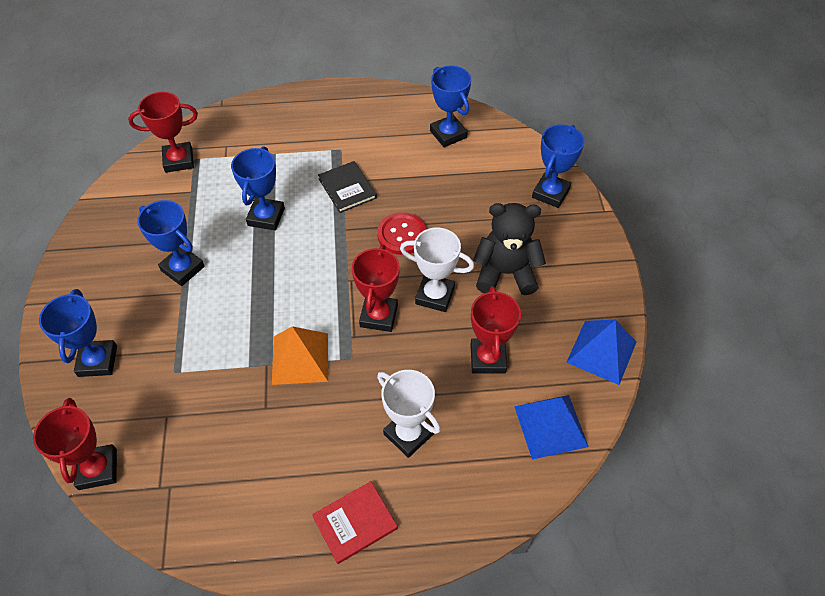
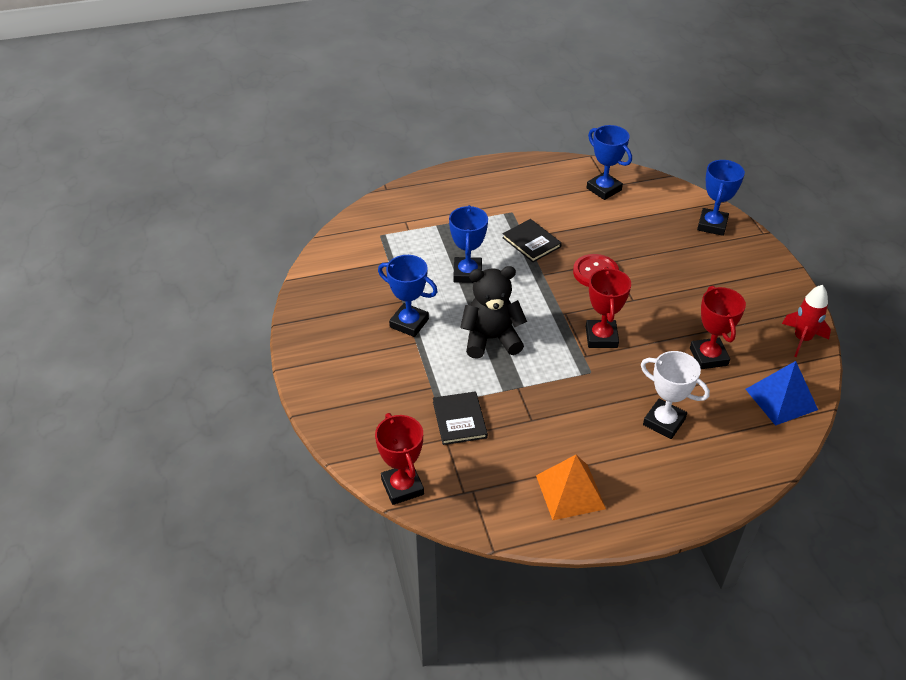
camera: 10 degrees left, 10 degrees down
blue trophy [39,289,117,377] -> none
red trophy [128,92,198,173] -> none
orange pyramid [272,326,328,385] -> orange pyramid moved to [536,455,606,520]
red book [312,481,398,564] -> none
white trophy [400,228,474,312] -> none
black teddy bear [473,203,546,295] -> black teddy bear moved to [460,266,527,359]
blue pyramid [566,320,636,385] -> red rocket [782,285,831,357]
none -> black book [433,391,488,445]

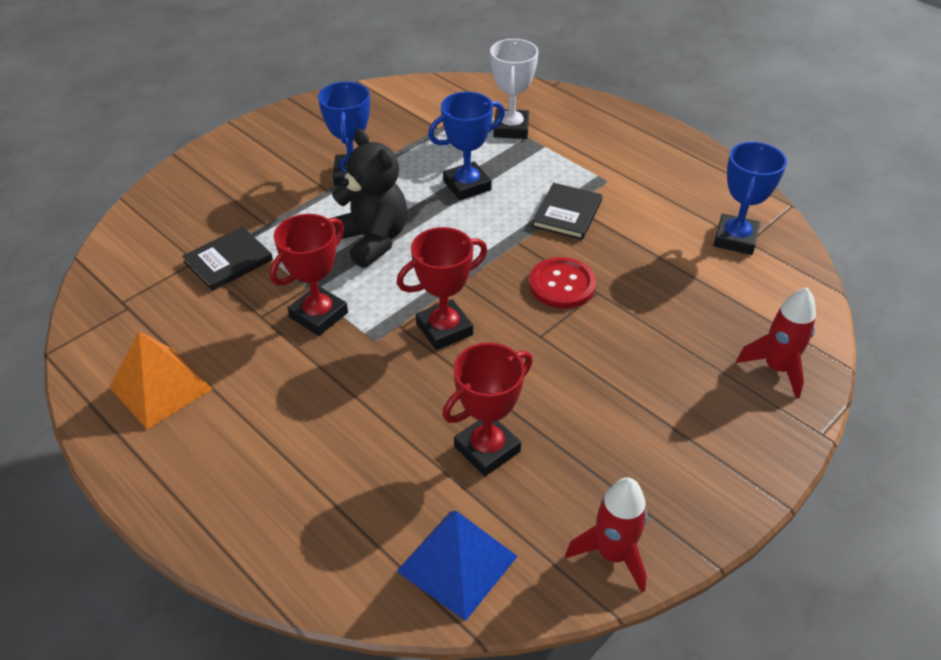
camera: 60 degrees right, 0 degrees up
red trophy [375,413,424,505] -> red trophy moved to [270,214,348,336]
white trophy [641,351,710,439] -> white trophy moved to [490,39,538,139]
blue trophy [697,160,745,236] -> red rocket [736,288,816,399]

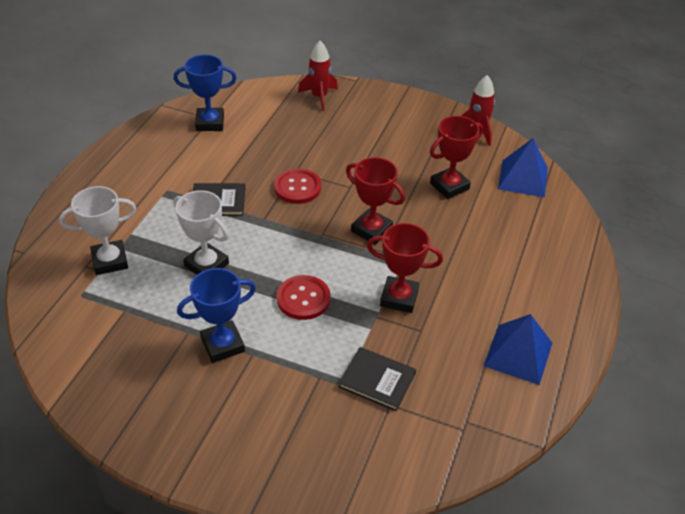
camera: 115 degrees left, 0 degrees up
orange pyramid [109,331,213,429] -> blue pyramid [484,314,552,385]
black teddy bear [329,129,408,268] -> red button [277,275,330,320]
blue trophy [428,92,505,200] -> white trophy [174,190,229,275]
red trophy [443,342,533,476] -> red trophy turned 60 degrees counterclockwise [430,116,483,199]

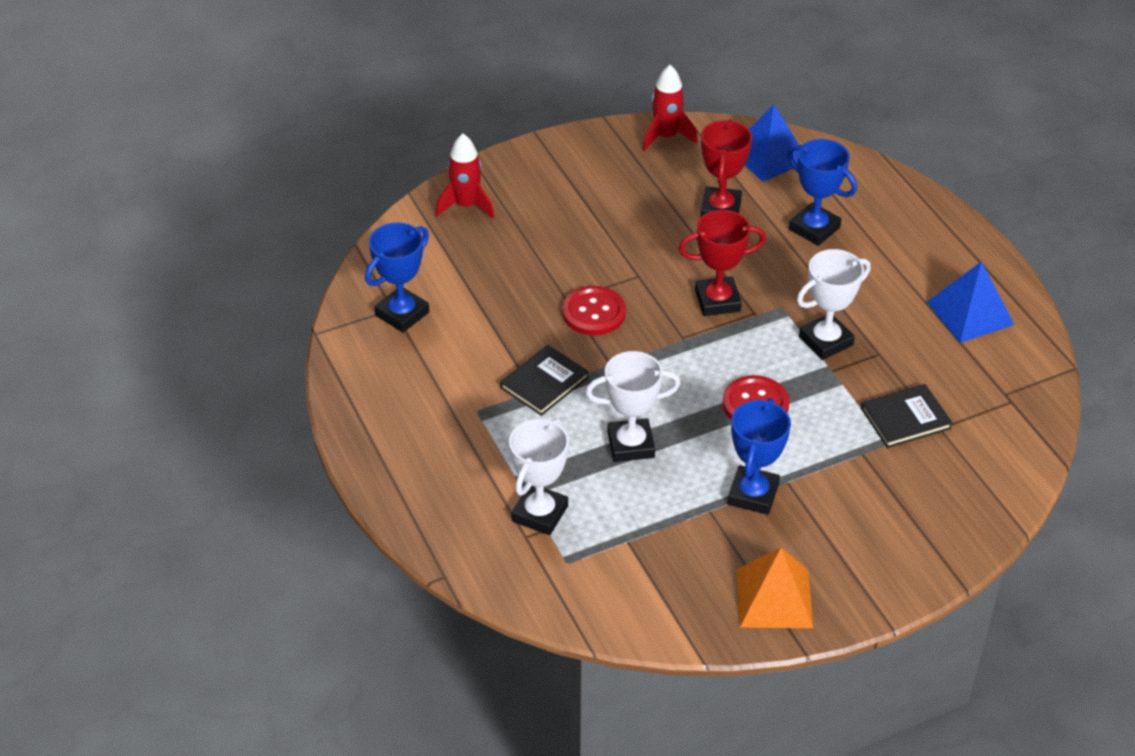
camera: 45 degrees left, 0 degrees up
red trophy [367,223,443,313] -> white trophy [797,249,871,360]
none -> orange pyramid [736,548,813,628]
none -> blue trophy [787,139,857,246]

